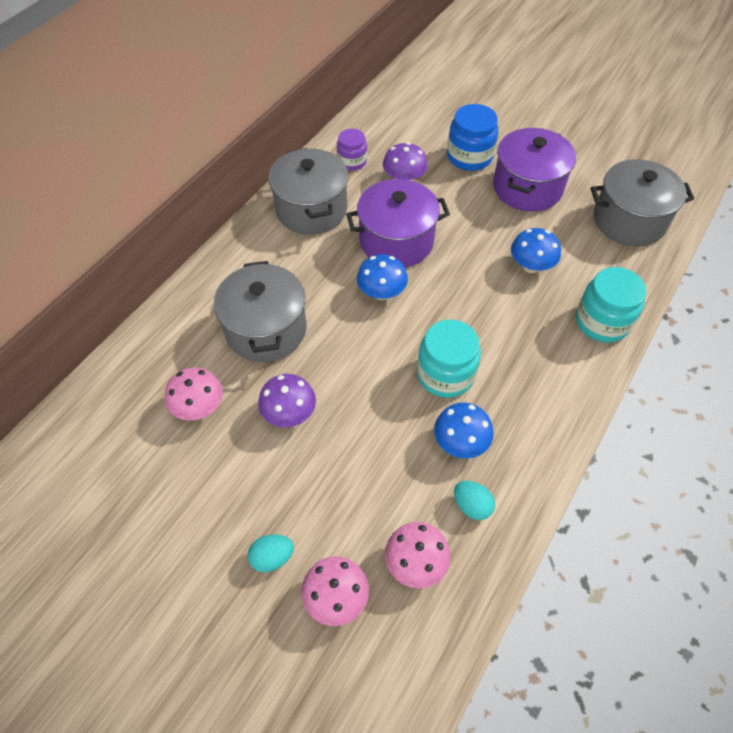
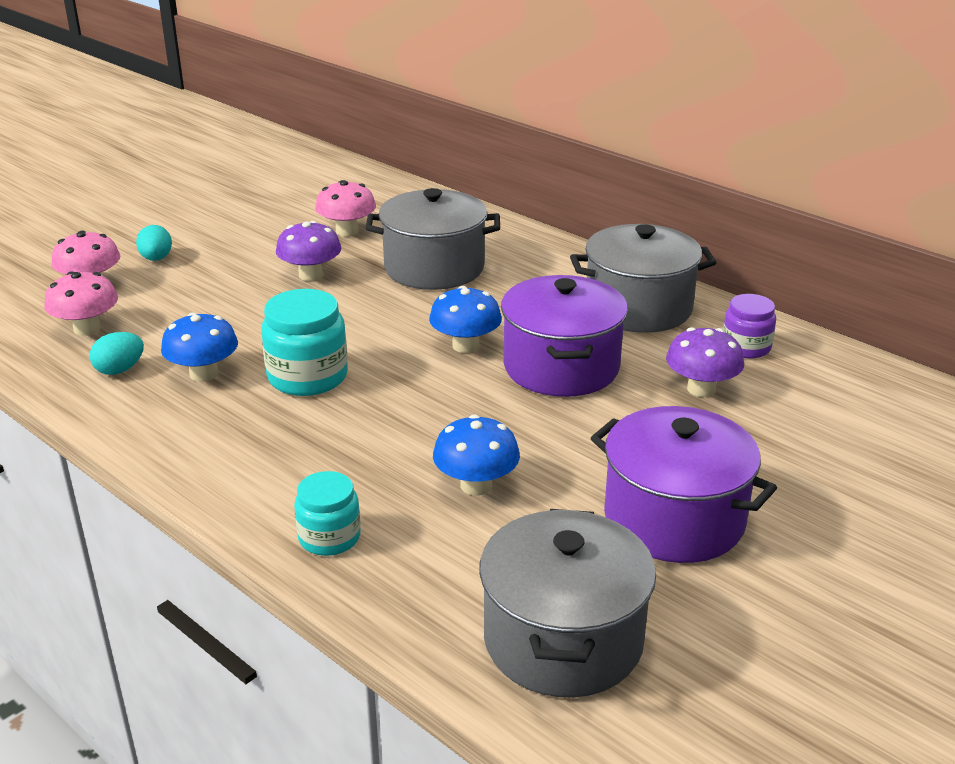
camera: 100 degrees right, 25 degrees down
blue jar [447,104,498,171] -> none
turquoise jar [576,267,646,342] -> turquoise jar [294,471,361,556], size x0.64

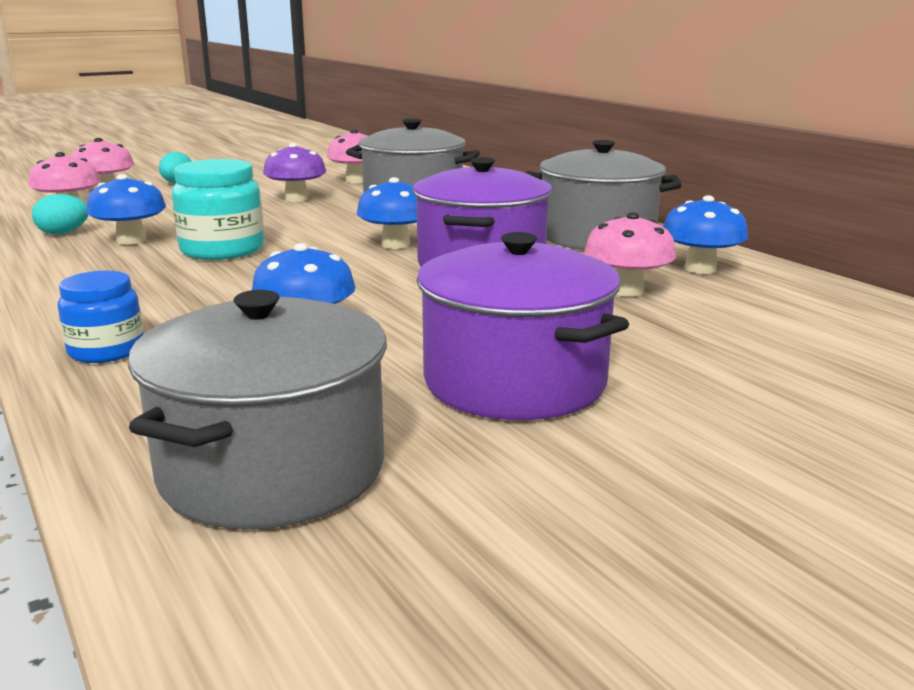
camera: 15 degrees right, 10 degrees down
turquoise jar [294,471,361,556] -> blue jar [57,271,144,363]
purple mushroom [666,327,744,397] -> pink mushroom [584,212,676,297]
purple jar [723,294,776,359] -> blue mushroom [663,195,748,274]

